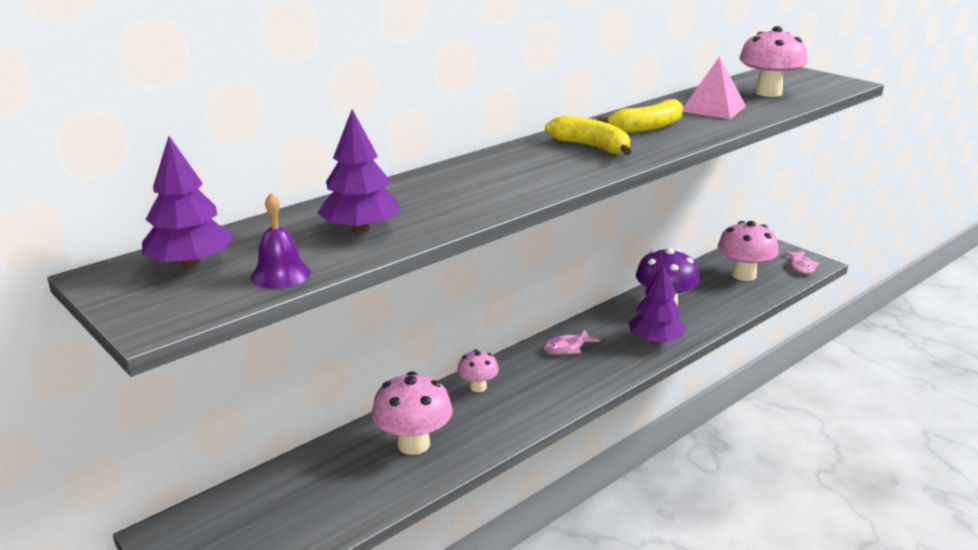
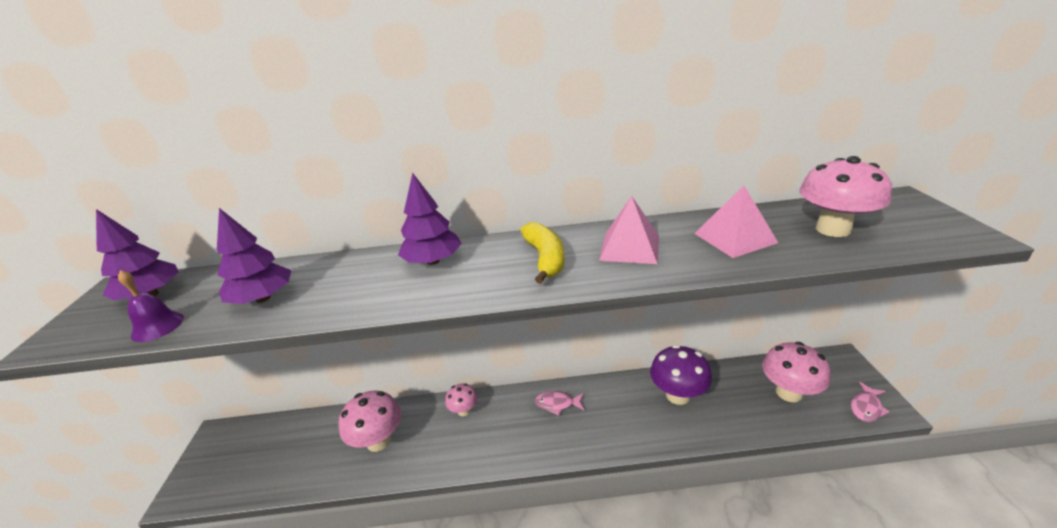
camera: 40 degrees right, 5 degrees up
yellow banana [597,99,683,133] -> pink pyramid [599,196,659,264]
purple tree [628,265,686,344] -> purple tree moved to [398,173,462,265]

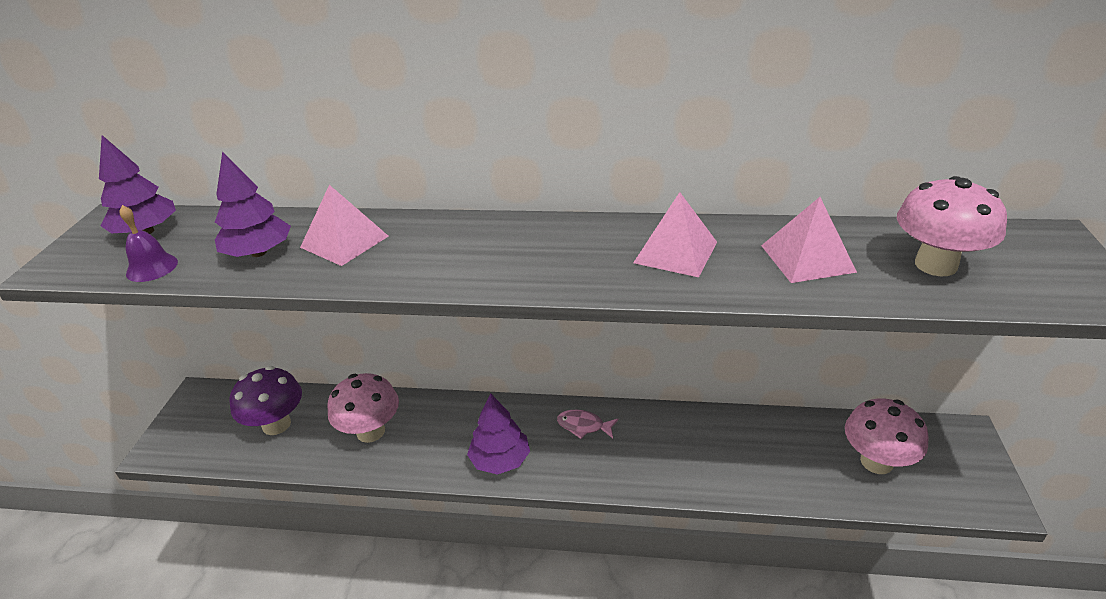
camera: 10 degrees right, 5 degrees up
purple tree [398,173,462,265] -> purple tree moved to [467,394,530,475]
pink mushroom [445,383,478,416] -> none
yellow banana [520,222,564,284] -> none
purple mushroom [650,345,712,405] -> purple mushroom moved to [229,366,302,435]
pink fish [851,382,890,422] -> none
none -> pink pyramid [300,185,389,266]

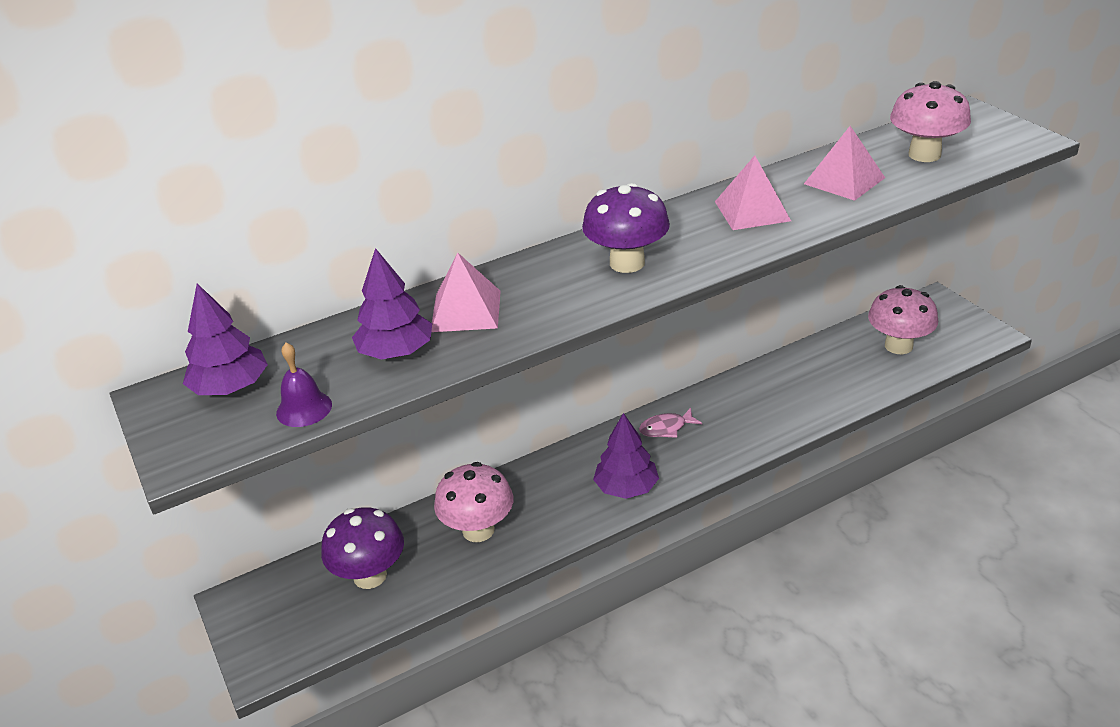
camera: 35 degrees left, 0 degrees up
none -> purple mushroom [582,183,670,273]

